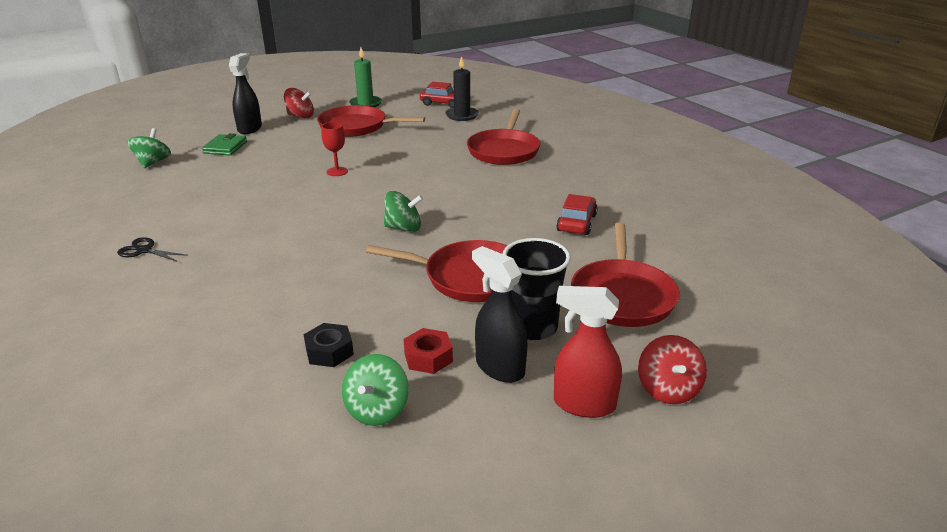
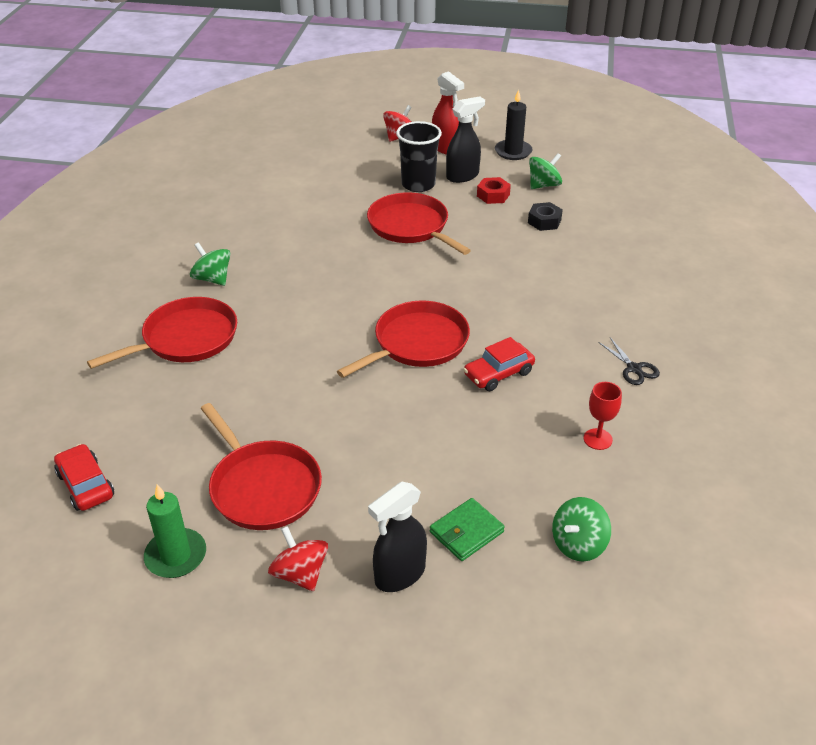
camera: 140 degrees left, 10 degrees up
red goblet [321,122,348,176] -> red goblet moved to [584,382,622,450]
green spinning top [384,191,423,232] -> green spinning top moved to [190,242,230,286]
black candle [445,56,479,121] -> black candle moved to [495,89,533,160]
black spray bottle [472,246,527,383] -> black spray bottle turned 120 degrees counterclockwise [446,97,485,183]
red car [556,194,598,235] -> red car moved to [463,337,535,391]
red pan [571,222,680,327] -> red pan moved to [337,301,470,378]

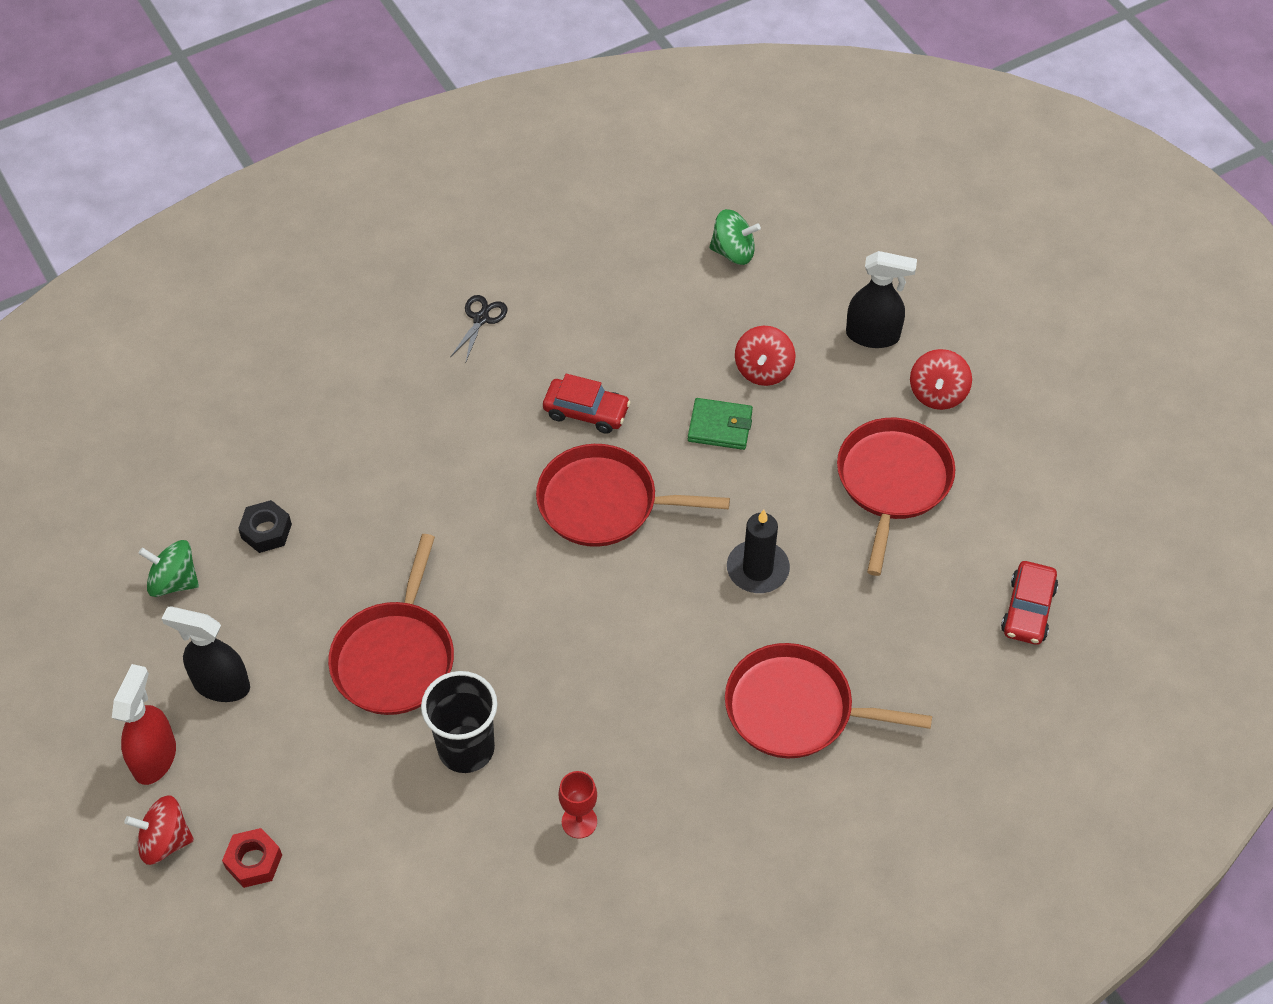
camera: 130 degrees left, 15 degrees up
green candle [144,484,206,578] -> none
green spinning top [190,242,230,286] -> none
black cup [396,121,442,192] -> black cup moved to [421,671,497,773]
green wallet [430,498,505,561] -> green wallet moved to [688,398,753,450]
red nut [477,177,511,204] -> red nut moved to [222,828,282,888]
black candle [495,89,533,160] -> black candle moved to [727,510,790,593]
red goblet [584,382,622,450] -> red goblet moved to [558,771,597,839]
none -> red spinning top [735,326,796,386]

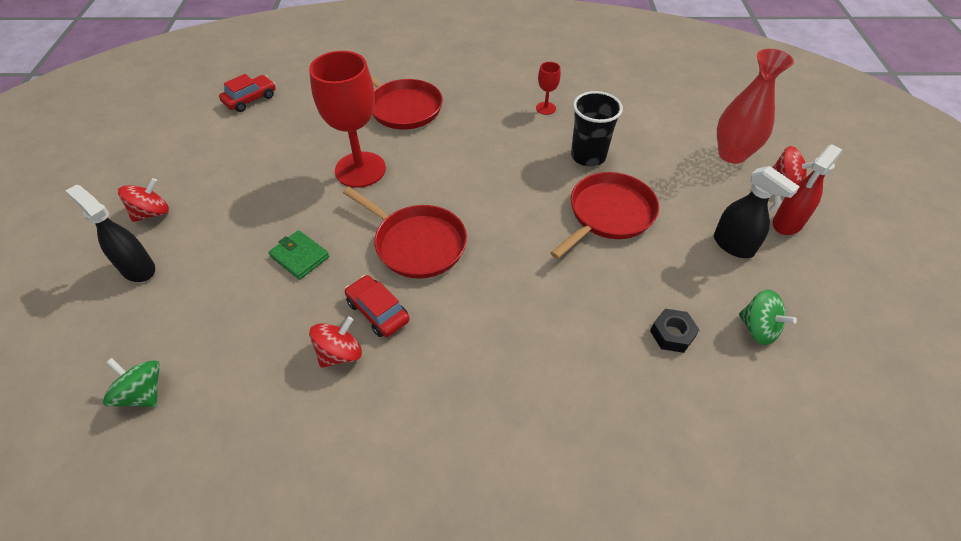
camera: 150 degrees left, 5 degrees down
red nut [222,828,282,888] -> red vase [717,49,794,164]
black scissors [451,295,508,361] -> none
black candle [727,510,790,593] -> red goblet [309,51,386,188]
red spinning top [735,326,796,386] -> red spinning top moved to [309,316,362,368]
red pan [837,418,955,576] -> none

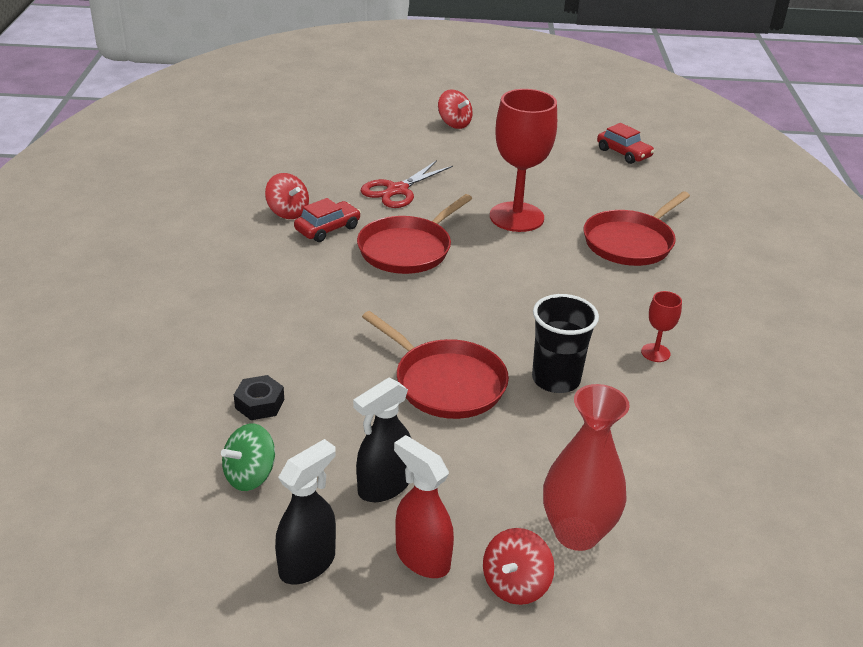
camera: 90 degrees right, 15 degrees down
black spray bottle [66,185,155,282] -> black spray bottle moved to [275,439,336,584]
green spinning top [103,358,160,407] -> none
green wallet [269,230,330,280] -> red scissors [361,160,453,208]

